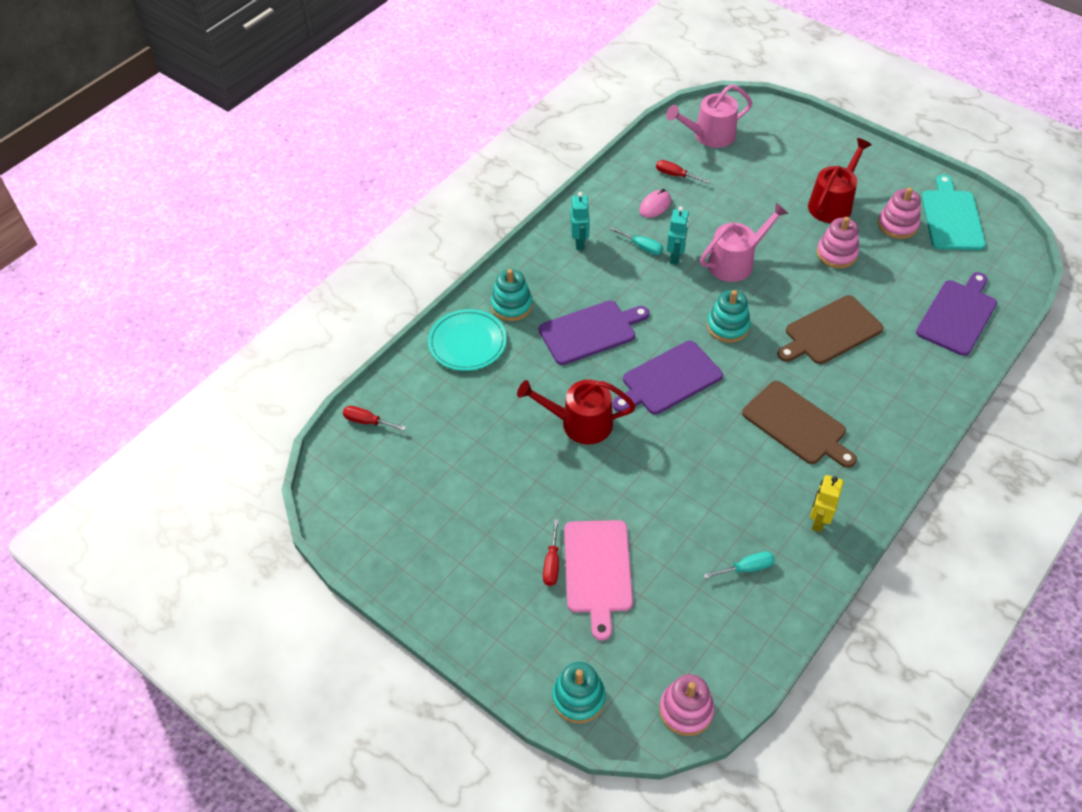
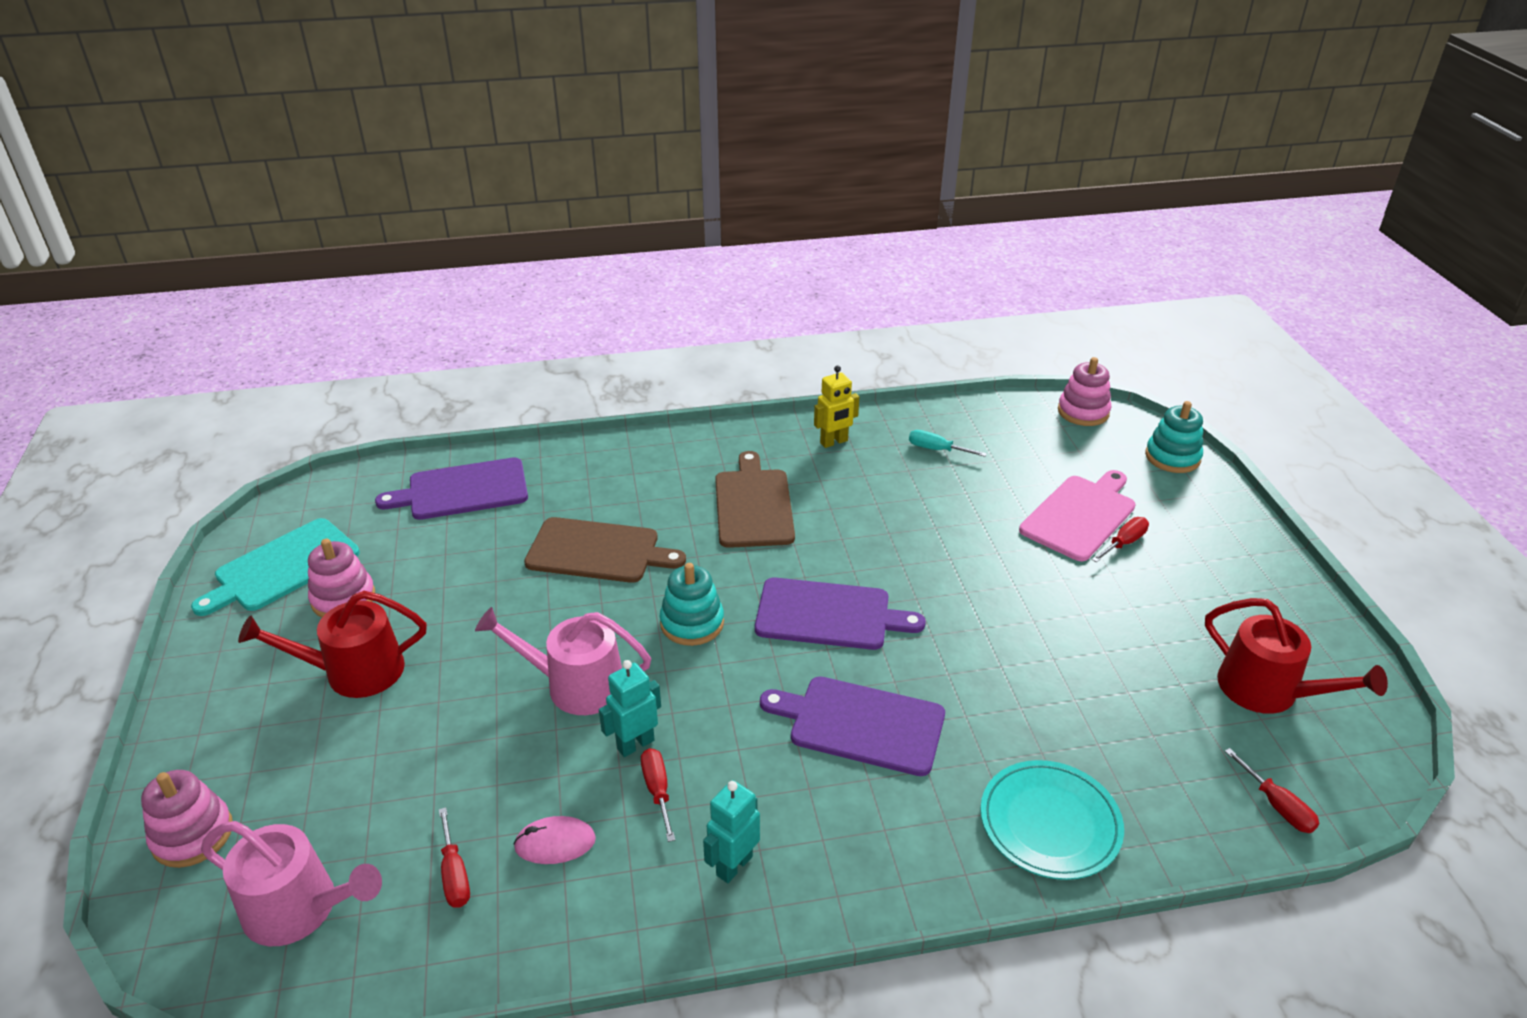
camera: 140 degrees left, 15 degrees down
turquoise stacking toy [491,269,533,321] -> none
red watering can [517,380,636,444] -> red watering can moved to [1205,598,1388,714]
turquoise screwdriver [610,227,663,255] -> red screwdriver [641,748,675,842]
pink stacking toy [817,217,859,269] -> pink stacking toy moved to [141,770,233,868]

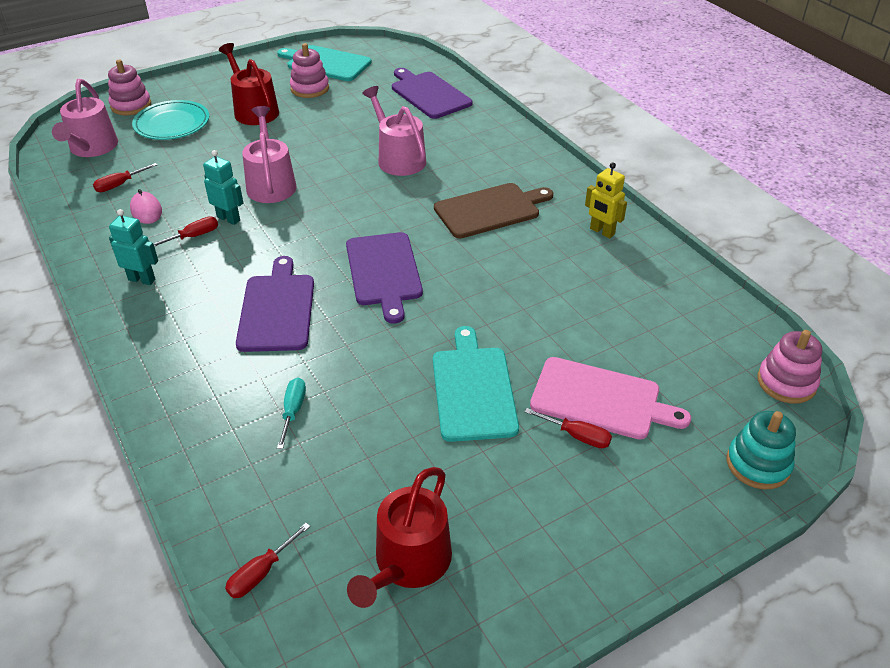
camera: 70 degrees right, 5 degrees up
brown cutting board [524,517,686,583] -> pink watering can [362,86,426,176]
turquoise stacking toy [660,563,724,646] -> none
turquoise screwdriver [909,430,987,457] -> turquoise screwdriver moved to [277,378,306,449]
turquoise plate [980,760,1124,880] -> turquoise plate moved to [132,100,209,140]
none -> turquoise cutting board [433,326,519,442]

